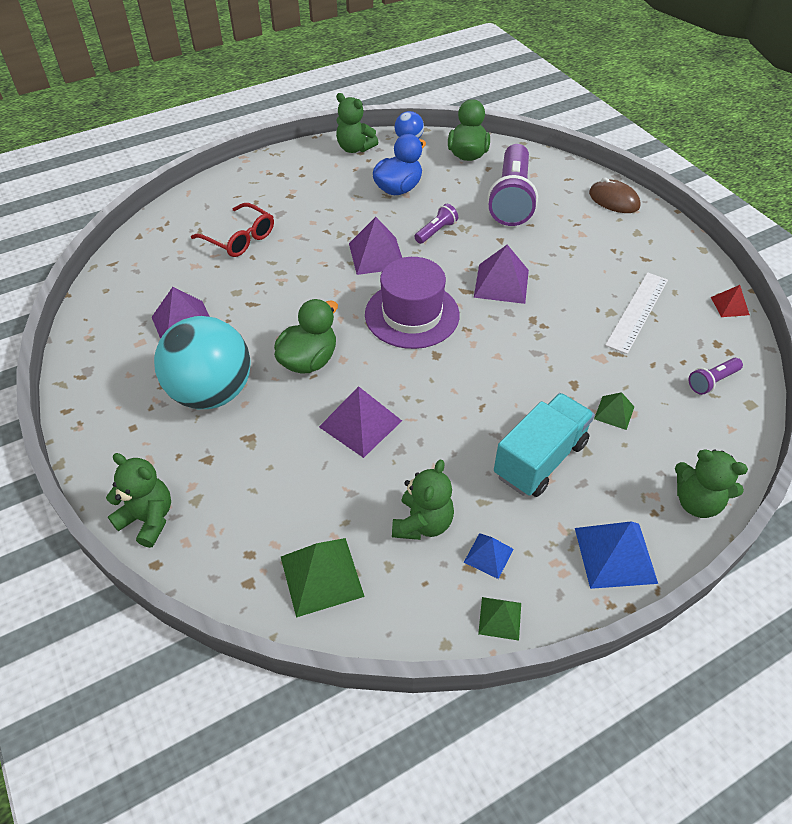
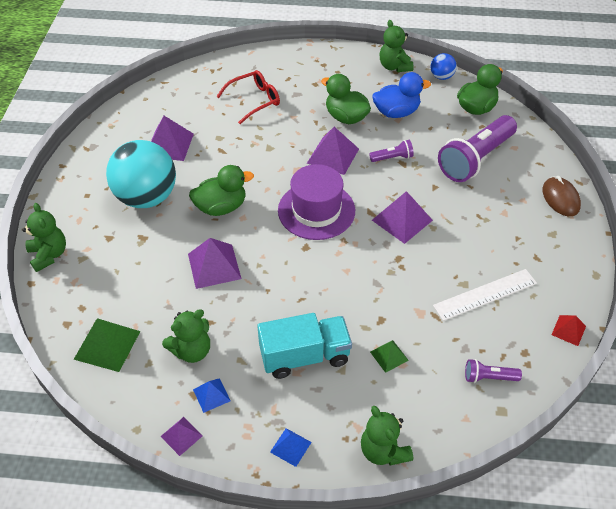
camera: 35 degrees right, 0 degrees up
red glasses [191,203,274,257] -> red glasses turned 105 degrees counterclockwise [216,70,280,124]
green pyramid [478,597,521,641] -> purple pyramid [160,417,203,456]
blue pyramid [575,521,658,589] -> blue pyramid [270,428,312,467], size x0.56
none -> green duck [321,74,371,124]

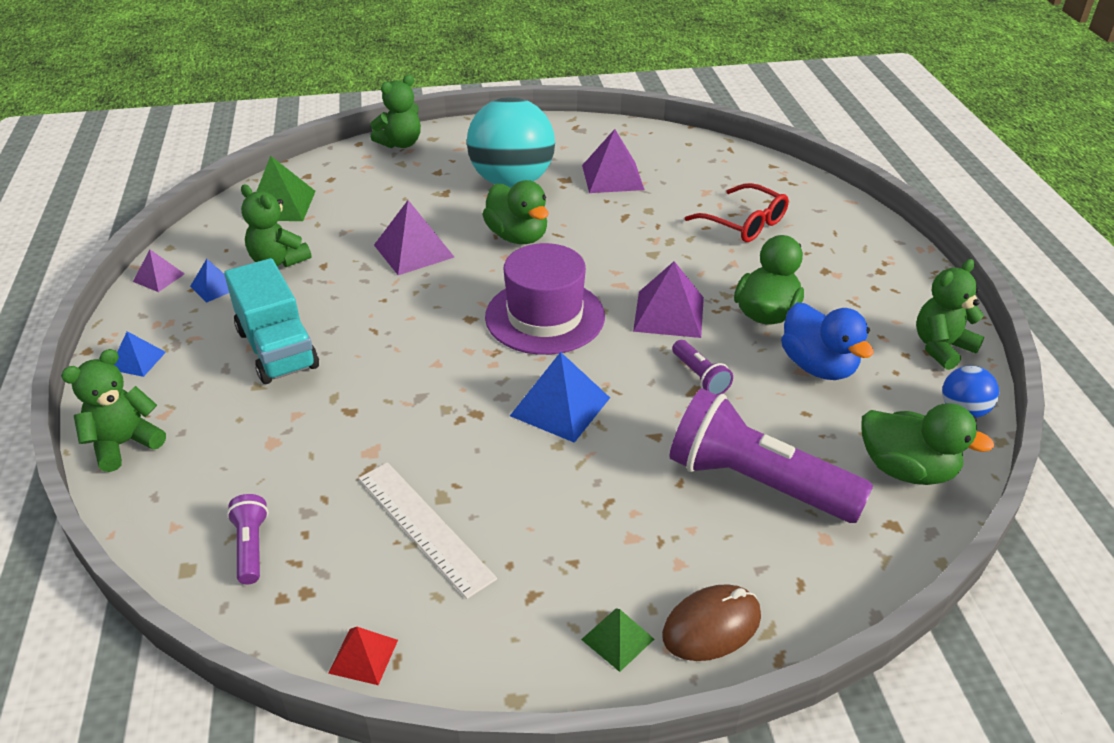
camera: 75 degrees right, 10 degrees down
green pyramid [370,340,409,373] -> green pyramid moved to [581,608,654,672]
purple pyramid [372,191,433,244] -> blue pyramid [510,352,610,443]

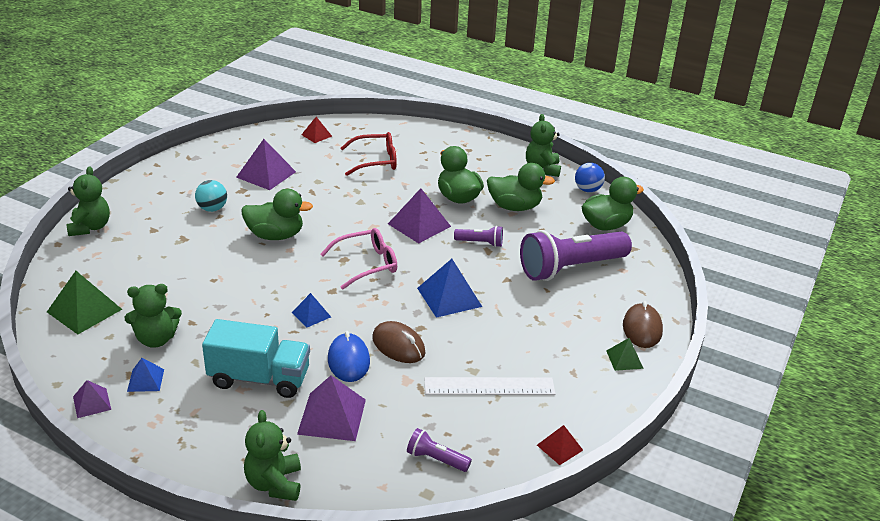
camera: 55 degrees left, 5 degrees down
blue pyramid [114,331,166,377] -> blue pyramid moved to [292,293,331,328]
purple pyramid [374,200,454,275] -> purple pyramid moved to [297,376,366,441]
turquoise ball [467,97,555,188] -> turquoise ball [195,180,227,212], size x0.45
purple hat [485,243,605,355] -> pink glasses [321,228,397,290]
blue duck [781,303,874,380] -> green duck [487,163,555,211]
none -> red pyramid [301,117,332,143]
none -> blue mouse [328,331,370,382]
none -> brown mouse [372,321,425,363]

